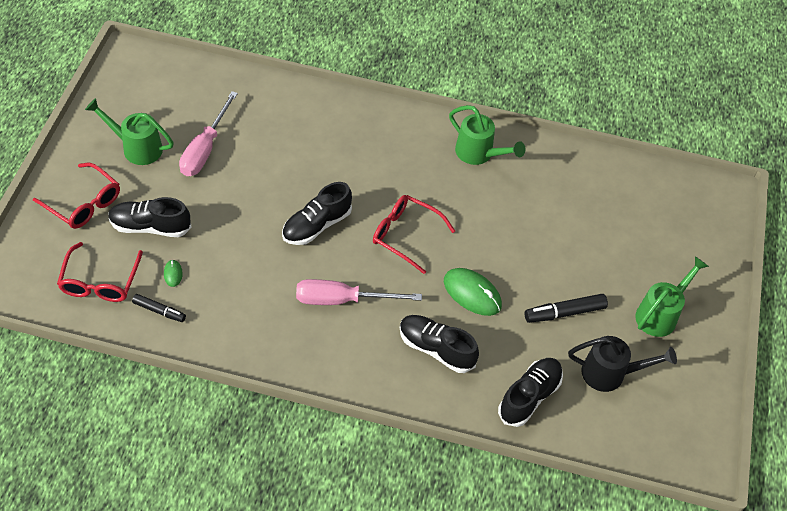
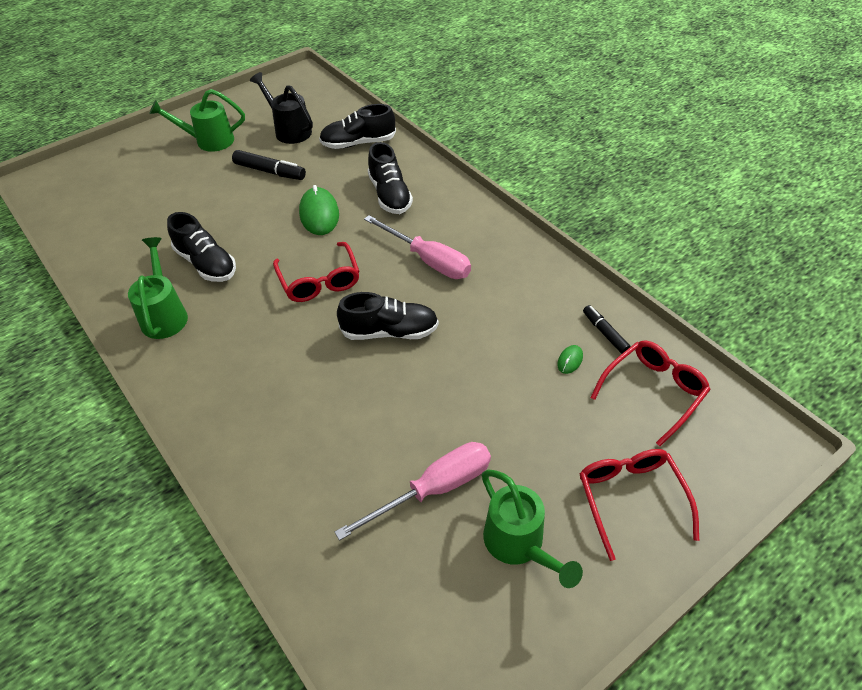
camera: 135 degrees left, 5 degrees down
black shoe [108,197,191,237] -> black shoe moved to [167,212,236,282]

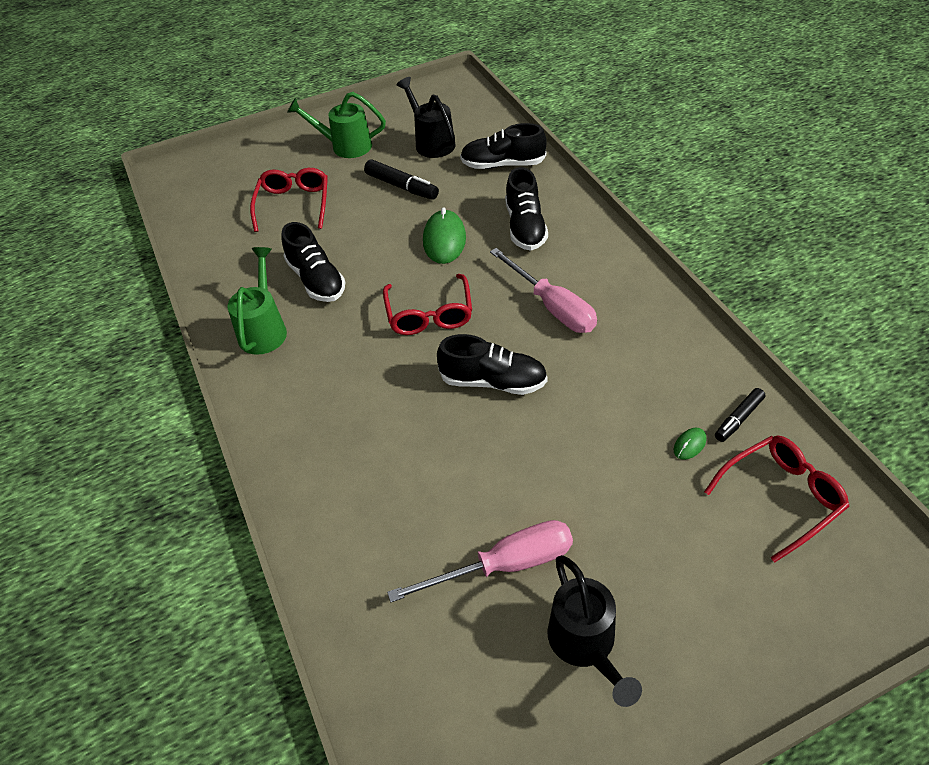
camera: 15 degrees right, 0 degrees up
green watering can [482,470,583,588] -> black watering can [547,555,642,707]
red glasses [580,449,699,561] -> red glasses moved to [250,168,328,232]
black marker [583,305,631,354] -> black marker turned 120 degrees counterclockwise [715,388,766,442]

